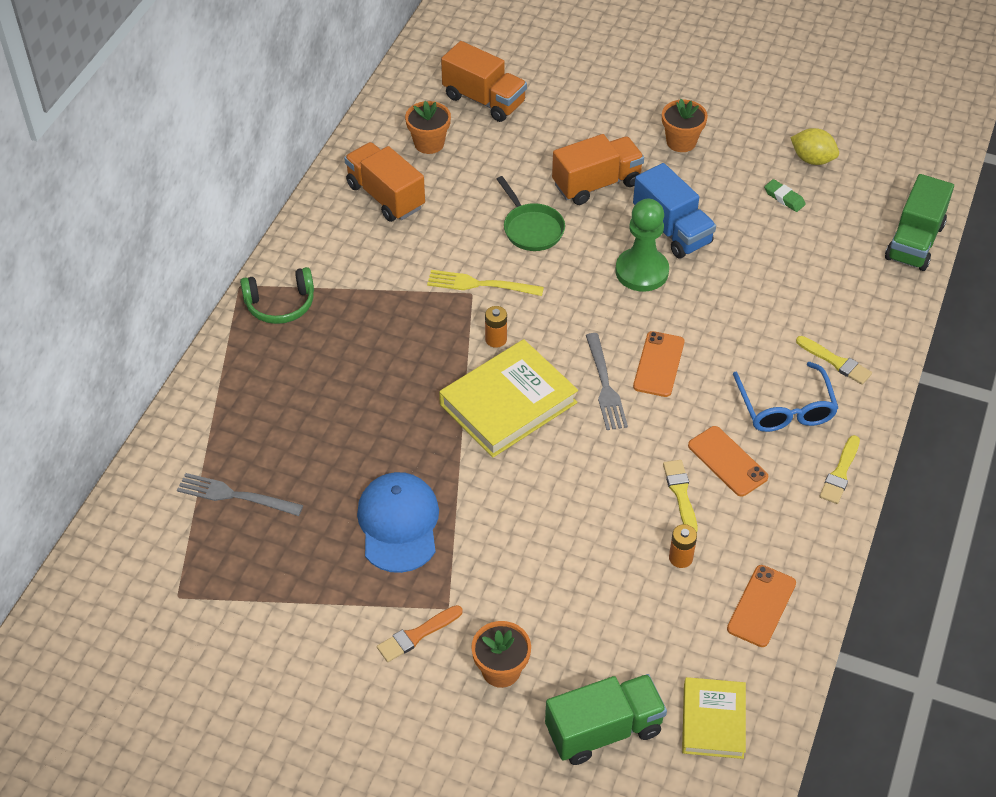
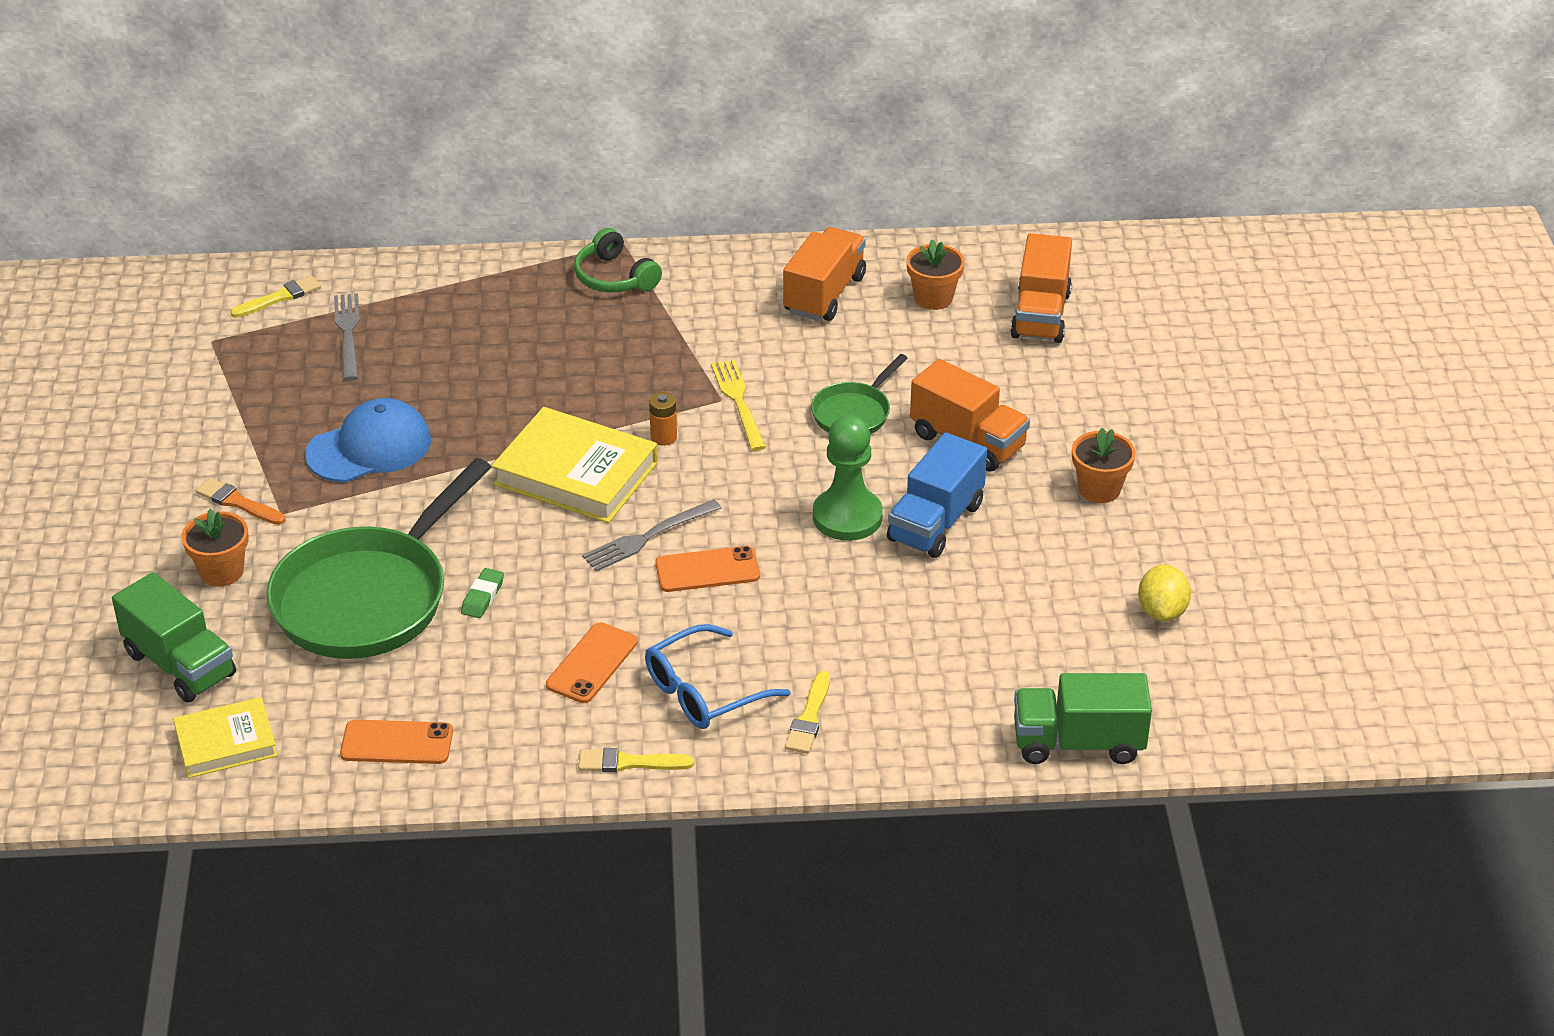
camera: 65 degrees right, 10 degrees down
yellow brush [663,460,698,532] -> yellow brush moved to [230,275,321,318]
orange battery [669,524,697,568] -> none
green eraser [764,179,806,212] -> green eraser moved to [461,568,504,618]
none -> green pan [266,458,491,659]

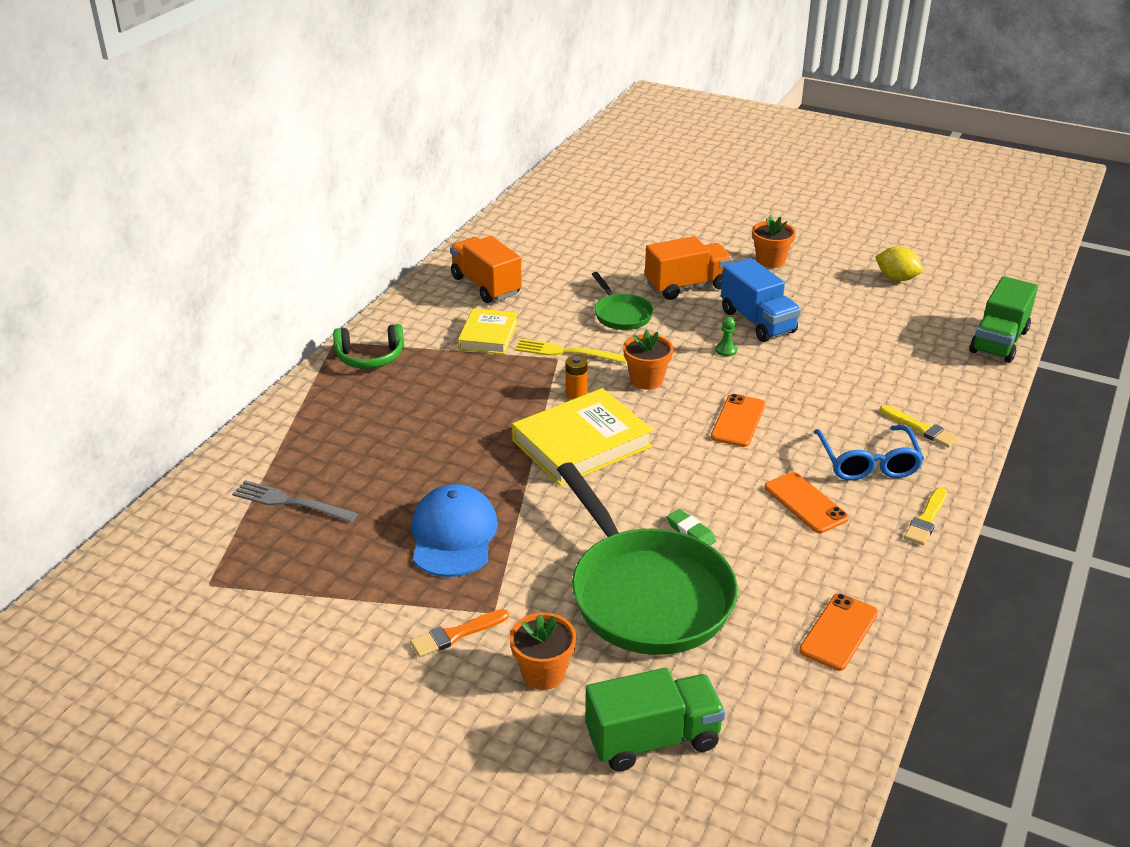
camera: 60 degrees left, 5 degrees down
yellow book [173,697,278,778] -> yellow book moved to [458,308,518,354]
yellow brush [230,275,321,318] -> none
grey fork [582,499,722,572] -> none
green pawn [813,415,883,541] -> green pawn [715,317,737,357], size x0.41
orange flower pot [906,239,965,310] -> orange flower pot moved to [623,330,673,390]
orange truck [1010,233,1072,343] -> none

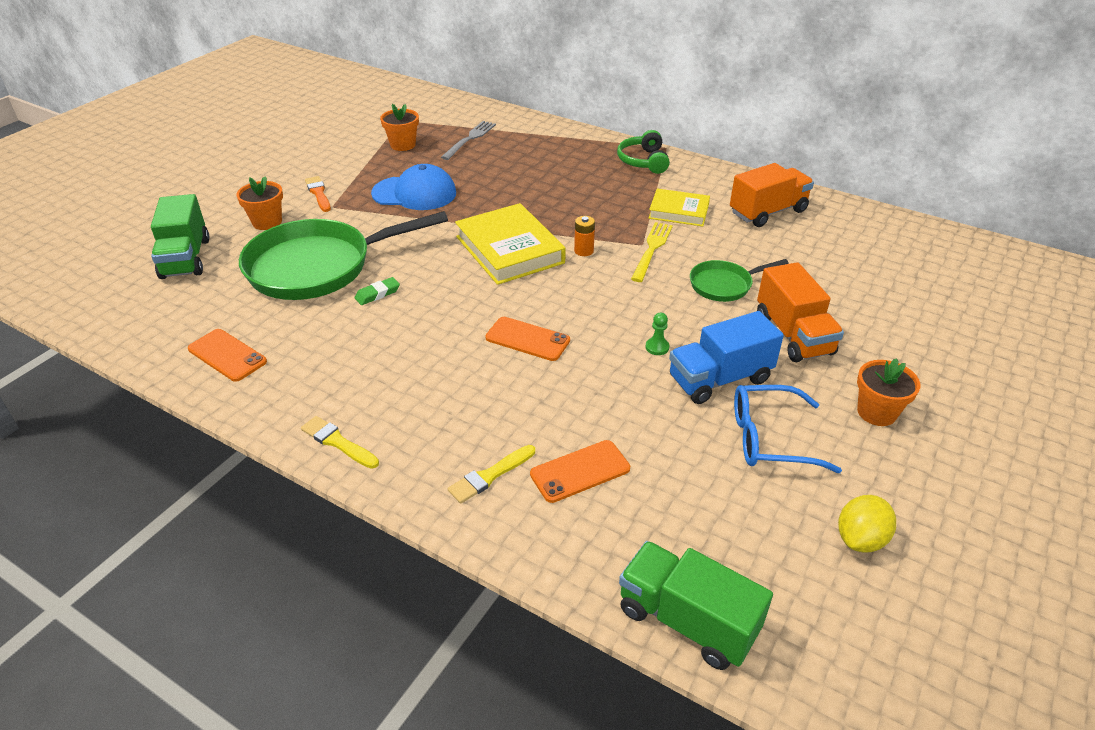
camera: 95 degrees right, 5 degrees up
orange flower pot [623,330,673,390] -> orange flower pot moved to [380,104,419,151]
orange phone [764,472,849,533] -> orange phone moved to [530,440,630,503]
blue glasses [814,425,924,481] -> blue glasses moved to [734,385,842,473]

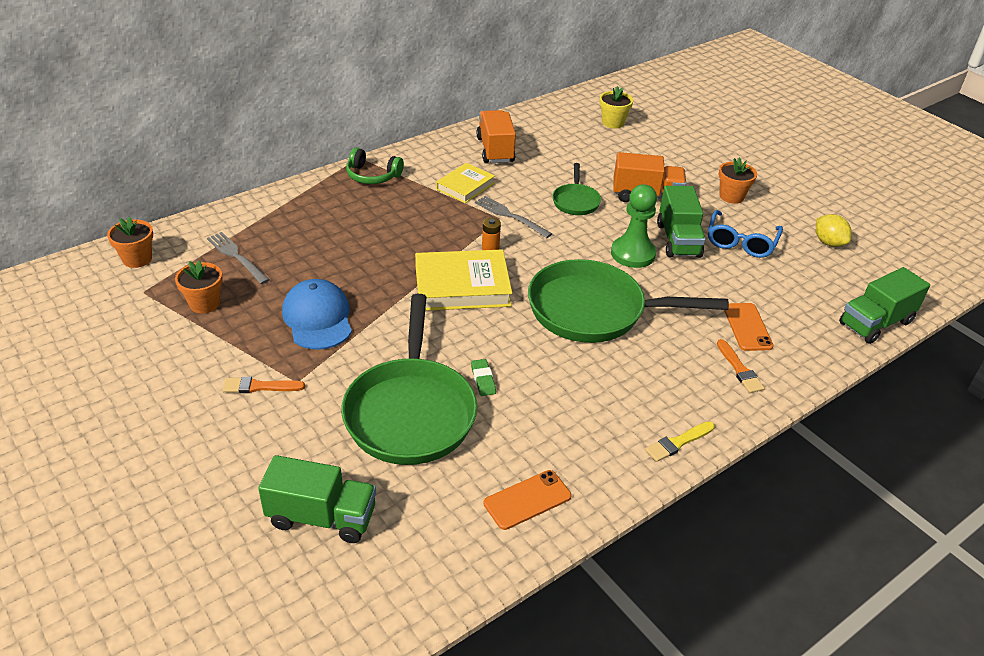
camera: 70 degrees left, 0 degrees up
orange flower pot [236,176,283,230] -> orange flower pot moved to [107,217,153,268]
blue cap [371,164,456,210] -> blue cap turned 45 degrees counterclockwise [282,279,352,350]
yellow brush [448,445,535,504] -> orange brush [717,339,765,393]
orange phone [485,317,570,361] -> green pan [528,259,729,343]
yellow fork [631,222,673,282] -> grey fork [475,196,552,238]
green pawn [645,313,670,355] -> green pawn [611,184,657,268], size x2.43
blue truck [669,311,784,404] -> green truck [657,186,706,258]
none -> yellow flower pot [600,86,633,128]

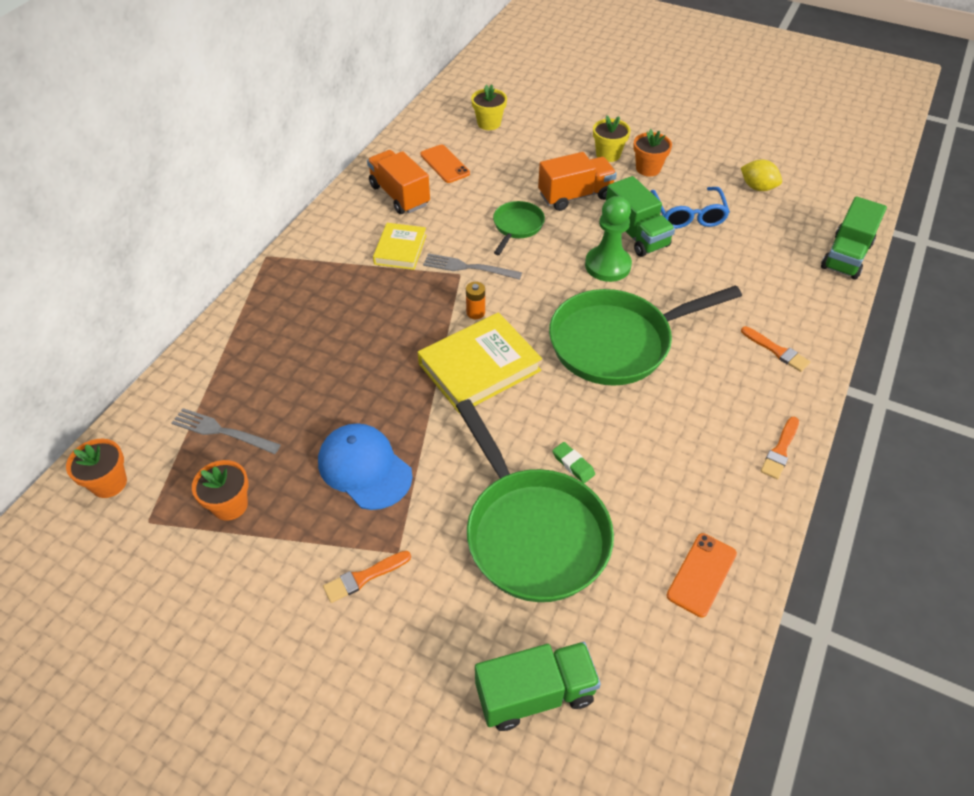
camera: 25 degrees left, 10 degrees up
green headphones [346,148,404,184] -> none
green pan [552,163,601,215] -> green pan turned 135 degrees counterclockwise [493,201,545,255]
yellow brush [645,421,715,462] -> orange brush [760,417,799,479]
orange phone [724,303,774,351] -> orange phone moved to [421,145,470,183]
none -> yellow flower pot [593,116,630,162]

